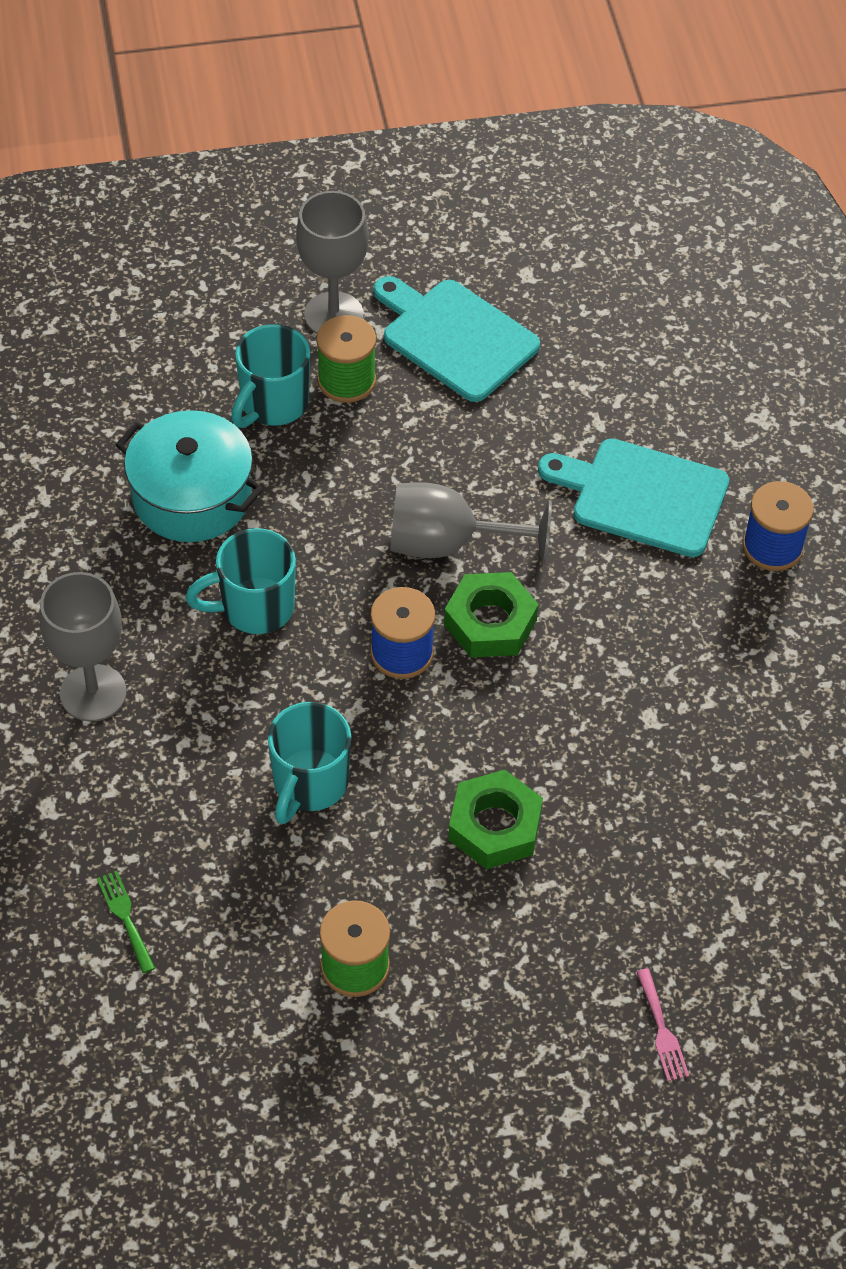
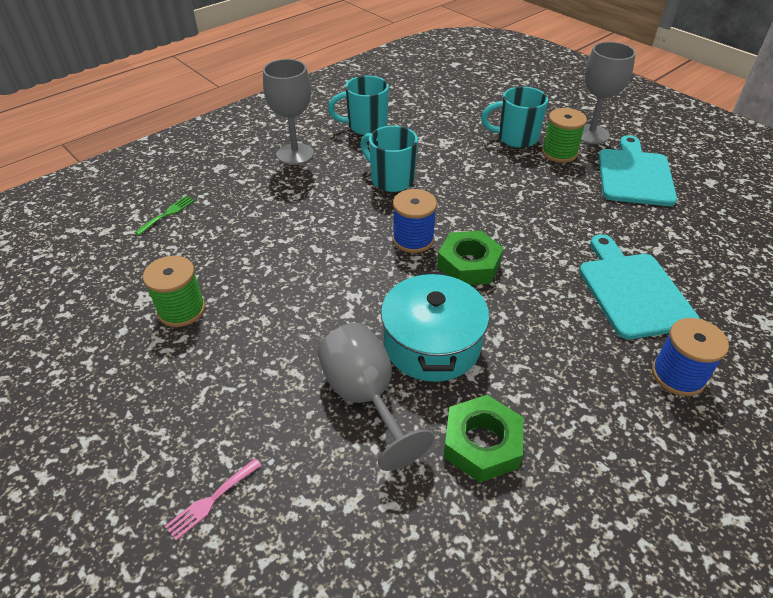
camera: 60 degrees right, 10 degrees down
turquoise pot [116,410,263,542] -> turquoise pot moved to [381,272,489,382]
turquoise mug [268,702,351,824] -> turquoise mug moved to [328,75,389,135]
grey goblet [390,482,552,564] -> grey goblet moved to [317,323,434,471]
green nut [448,770,543,869] -> green nut moved to [444,395,523,483]

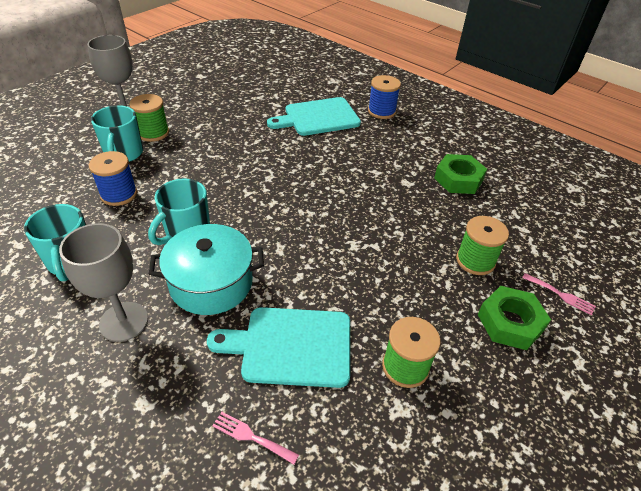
camera: 100 degrees left, 0 degrees up
green fork [134,196,195,236] -> pink fork [212,412,299,465]
grey goblet [317,323,434,471] -> none
turquoise pot [381,272,489,382] -> turquoise pot moved to [149,224,264,315]
blue spool [393,189,437,253] -> blue spool moved to [89,151,137,206]
green nut [437,231,504,285] -> green nut moved to [478,286,551,350]
turquoise cutting board [599,135,677,206] -> turquoise cutting board moved to [207,307,350,388]
none -> green spool [456,216,509,275]

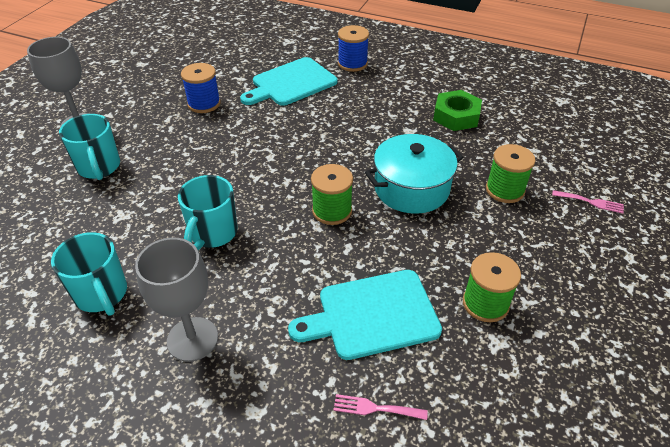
camera: 15 degrees left, 0 degrees up
blue spool [89,151,137,206] -> blue spool moved to [181,63,221,113]
green spool [129,94,169,142] -> green spool moved to [311,164,353,225]
turquoise pot [149,224,264,315] -> turquoise pot moved to [365,134,464,214]
green nut [478,286,551,350] -> none

